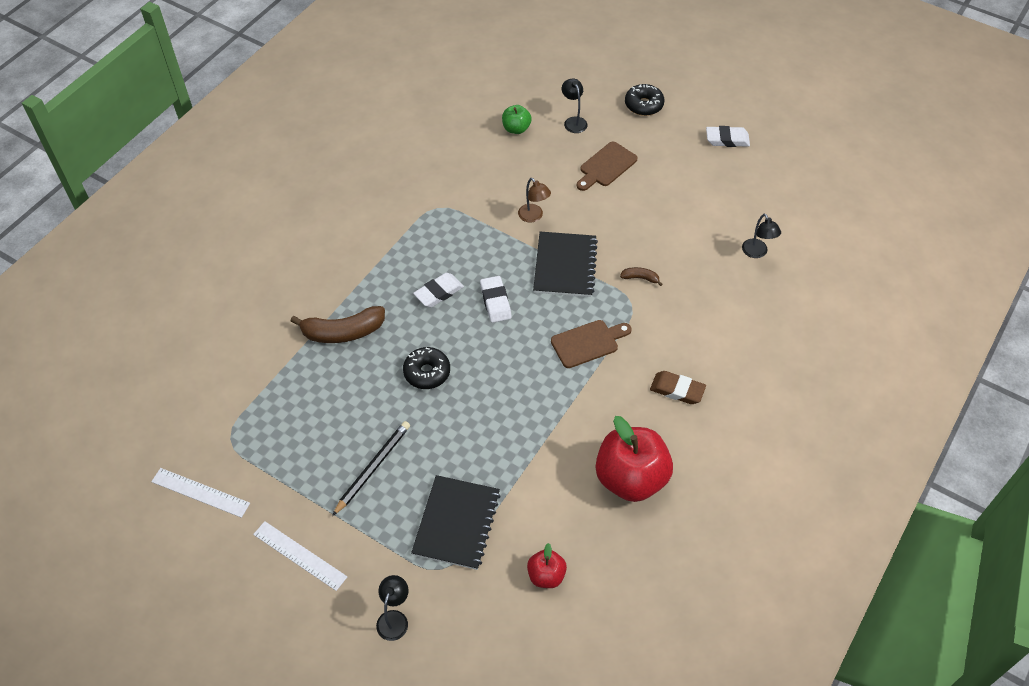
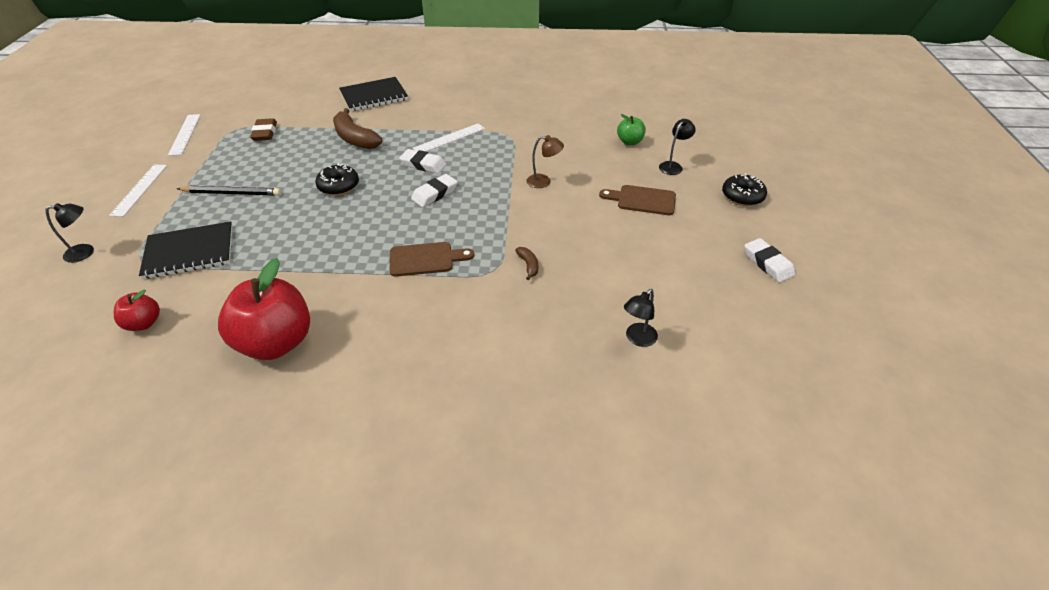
camera: 60 degrees right, 10 degrees down
brown lamp [518,178,551,223] -> brown lamp turned 105 degrees counterclockwise [527,135,564,188]
black notebook [533,232,598,297] -> black notebook moved to [339,77,408,111]
brown cutting board [551,320,632,368] -> brown cutting board turned 45 degrees counterclockwise [390,242,474,277]
brown eraser [650,371,706,404] -> brown eraser moved to [250,118,277,141]
none -> white ruler [413,123,485,152]

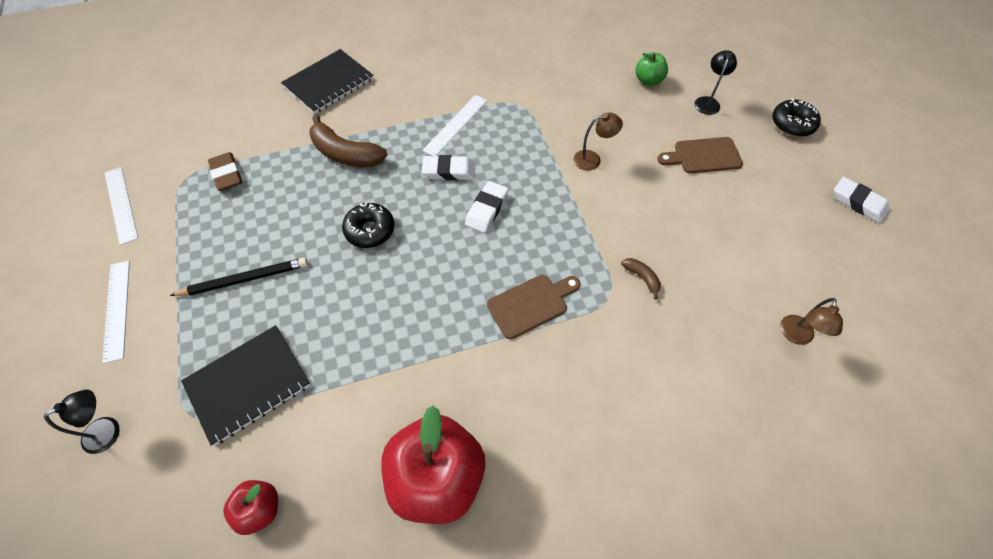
camera: 20 degrees left, 15 degrees up
black lamp [624,289,658,347] -> brown lamp [780,298,843,345]

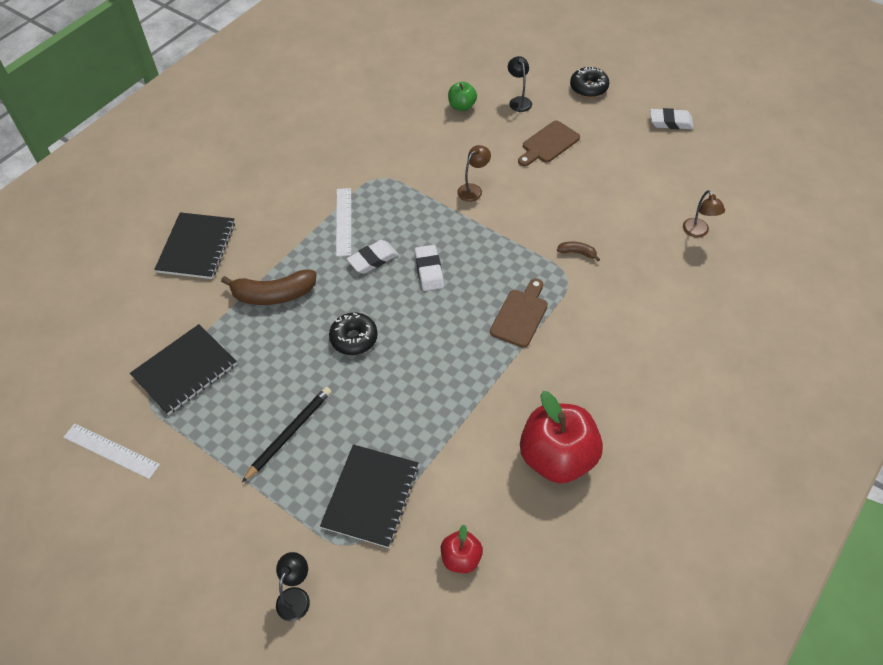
camera: 35 degrees left, 5 degrees down
white ruler [102,261,130,364] -> none
brown eraser [208,152,242,191] -> black notebook [130,324,237,415]

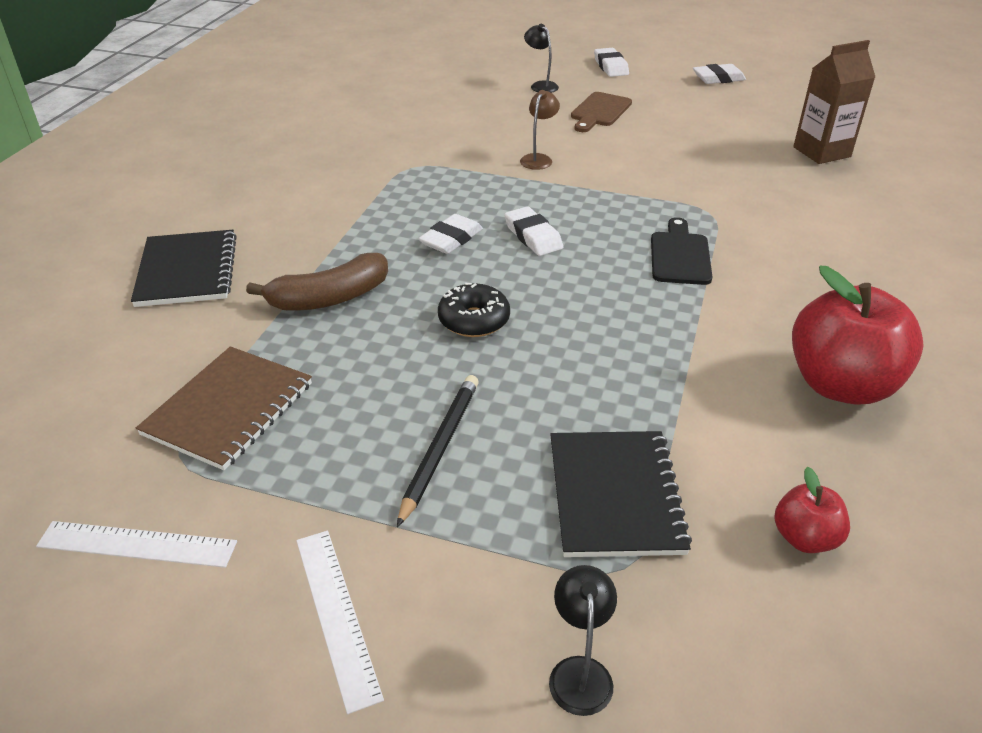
camera: 20 degrees left, 15 degrees down
black notebook [130,324,237,415] -> brown notebook [136,346,312,470]
white ruler [336,188,351,257] -> white ruler moved to [296,531,384,714]
green apple [448,82,477,111] -> none
brown cutting board [490,278,548,348] -> black cutting board [651,217,712,285]
brown banana [557,242,600,261] -> none
black donut [570,67,610,98] -> white eraser [594,48,629,77]
brown lamp [683,190,725,237] -> brown carton [793,40,875,164]

